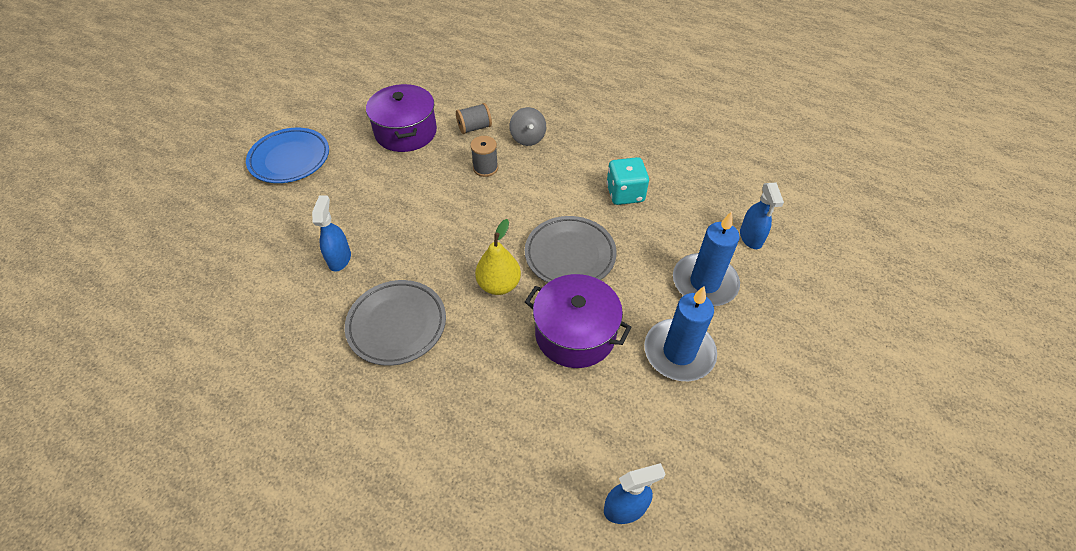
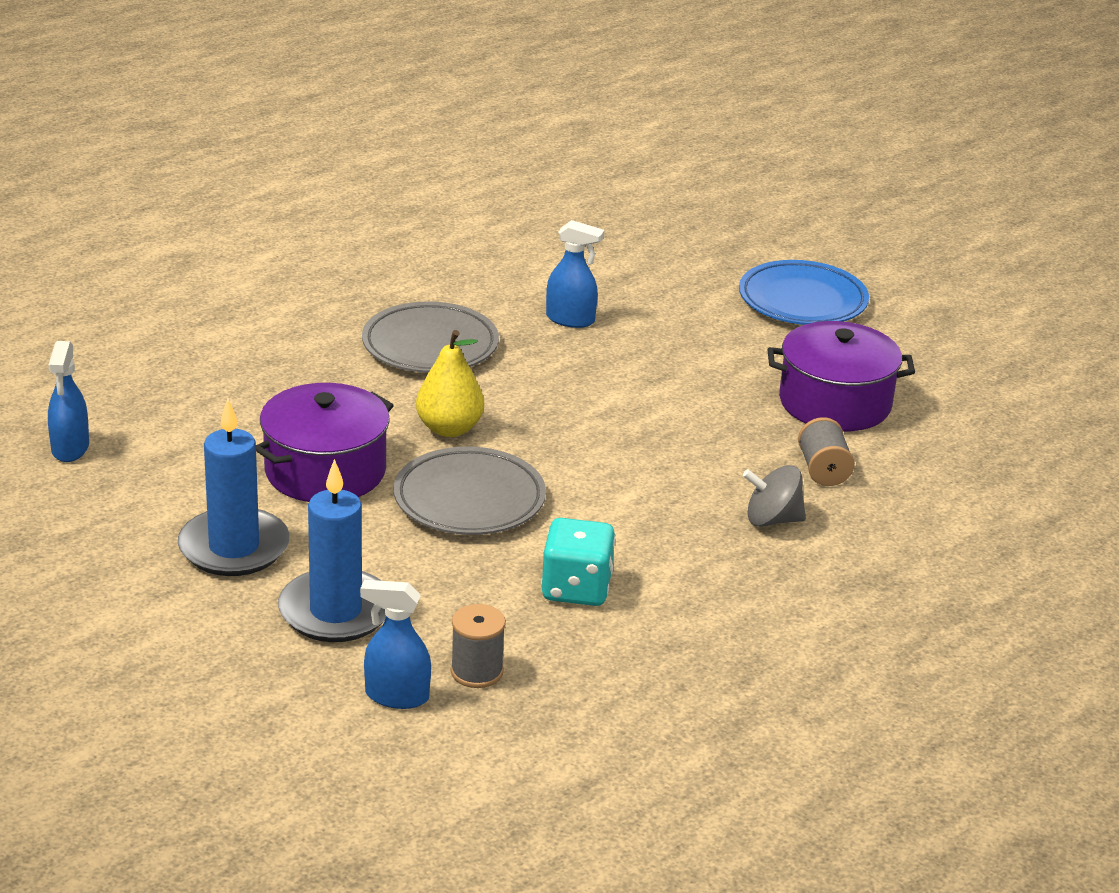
camera: 105 degrees right, 20 degrees down
grey spool [470,136,498,177] -> grey spool moved to [451,604,506,688]

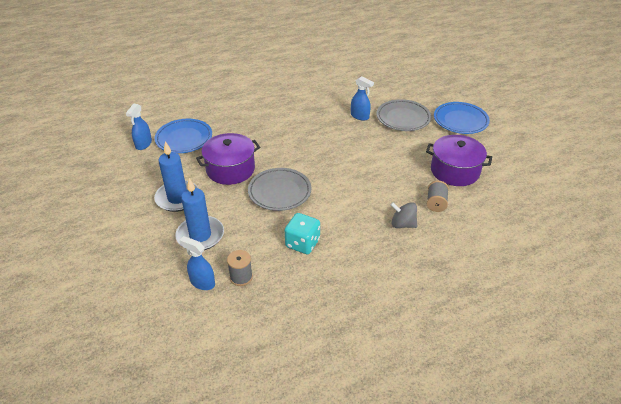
camera: 20 degrees right, 10 degrees up
grey plate [362,301,499,373] -> grey plate moved to [377,99,431,131]
yellow pear [416,330,484,437] -> none
none -> blue plate [154,119,212,153]

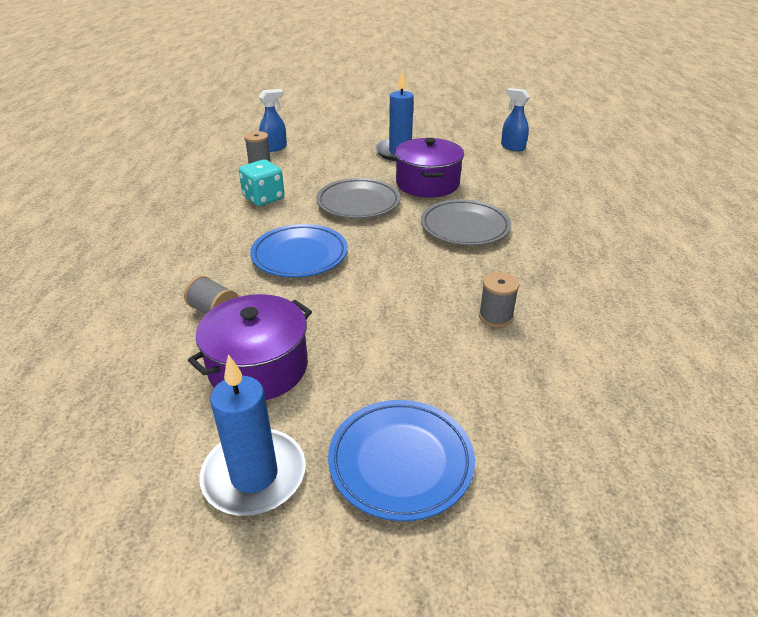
camera: 115 degrees right, 5 degrees down
blue plate [154,119,212,153] -> blue plate moved to [250,224,348,277]
blue candle [175,178,224,250] -> blue candle moved to [200,354,306,516]
blue spray bottle [351,76,374,121] -> grey spool [479,272,519,327]
grey plate [377,99,431,131] -> grey plate moved to [421,199,511,246]
grey spinning top [390,202,418,228] -> none

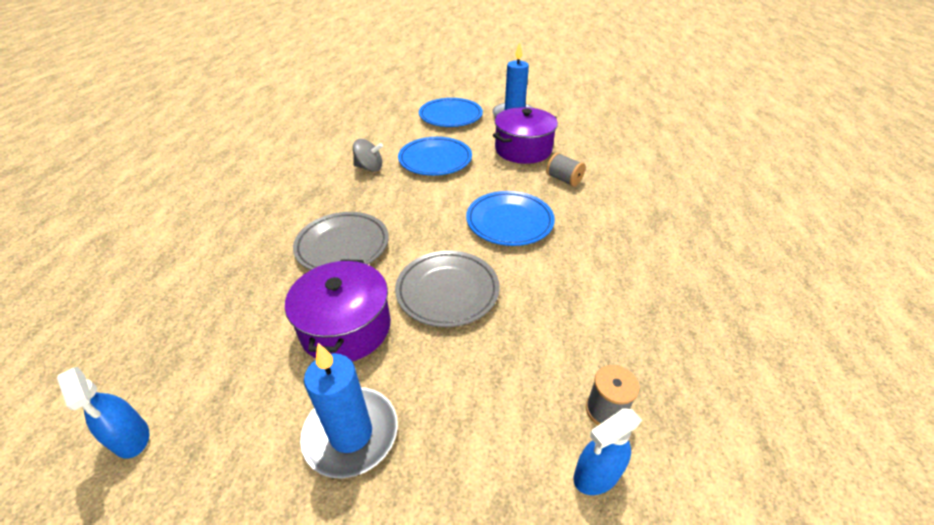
camera: 175 degrees left, 5 degrees up
turquoise dice [239,160,285,206] -> none
grey spool [479,272,519,327] -> grey spinning top [353,139,383,172]
none -> blue plate [398,137,472,176]

